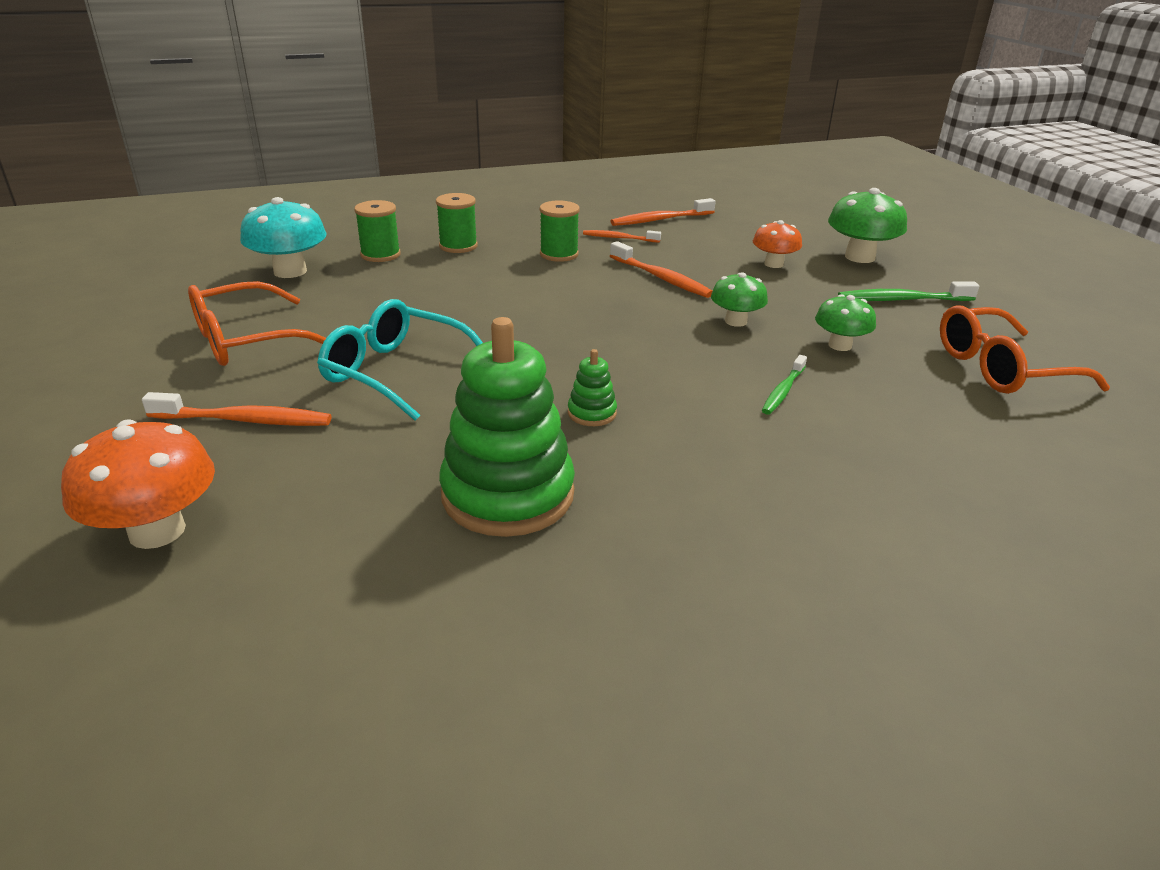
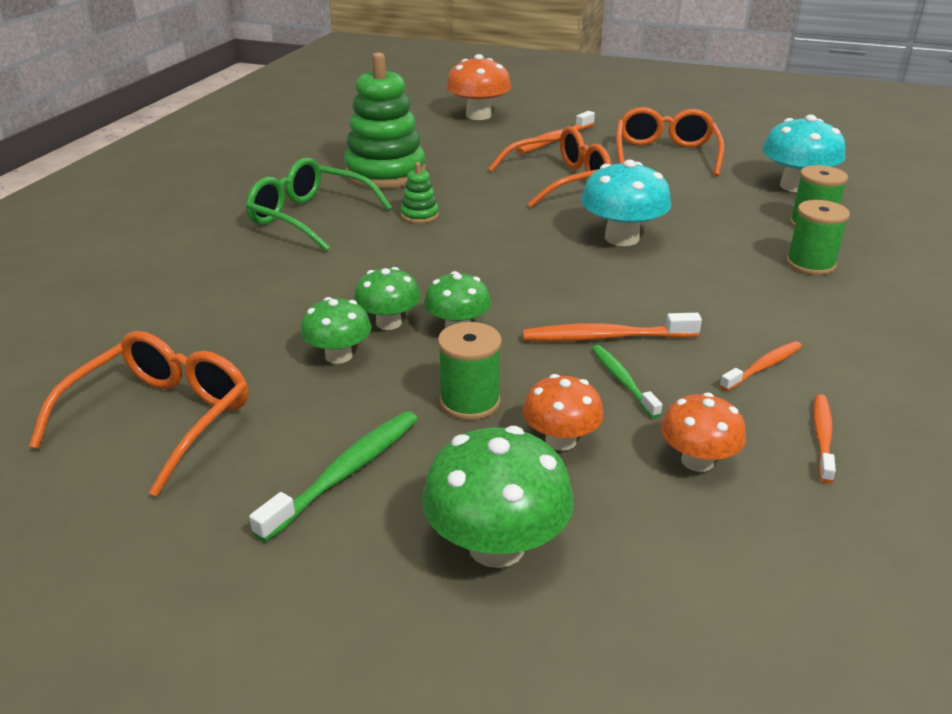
camera: 130 degrees right, 0 degrees up
turquoise glasses [317,299,483,421] -> orange glasses [488,127,612,208]
green spool [540,200,580,262] -> green spool moved to [438,322,502,420]
orange toothbrush [611,198,716,226] -> orange toothbrush [813,394,836,483], size x0.65
green toothbrush [762,355,807,415] -> green toothbrush moved to [592,345,662,418]
none -> green glasses [246,157,392,251]
none -> green mushroom [354,267,420,330]
none -> turquoise mushroom [581,160,671,246]
none -> orange mushroom [661,393,746,472]

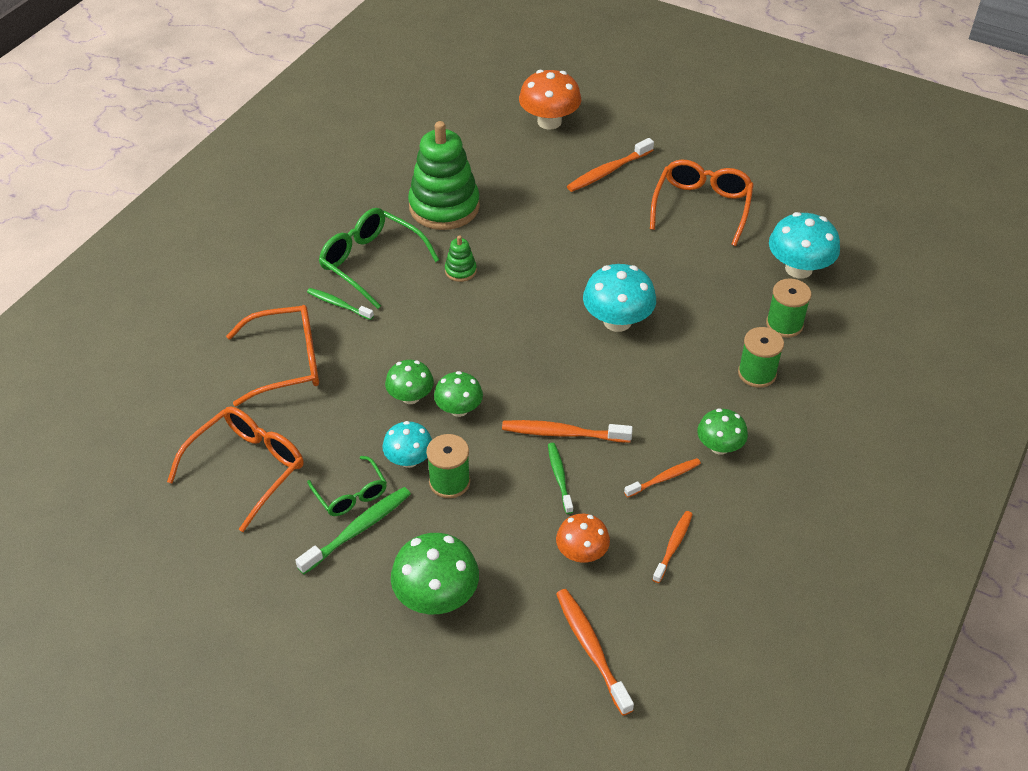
camera: 10 degrees right, 15 degrees up
green mushroom [300,297,371,364] -> green mushroom moved to [697,408,748,455]
orange glasses [488,127,612,208] -> orange glasses moved to [226,305,319,406]
orange mushroom [522,374,604,451] -> none
none -> green toothbrush [307,288,374,320]
none -> green glasses [307,456,387,516]
none -> turquoise mushroom [383,421,432,468]
none -> orange toothbrush [556,589,634,716]

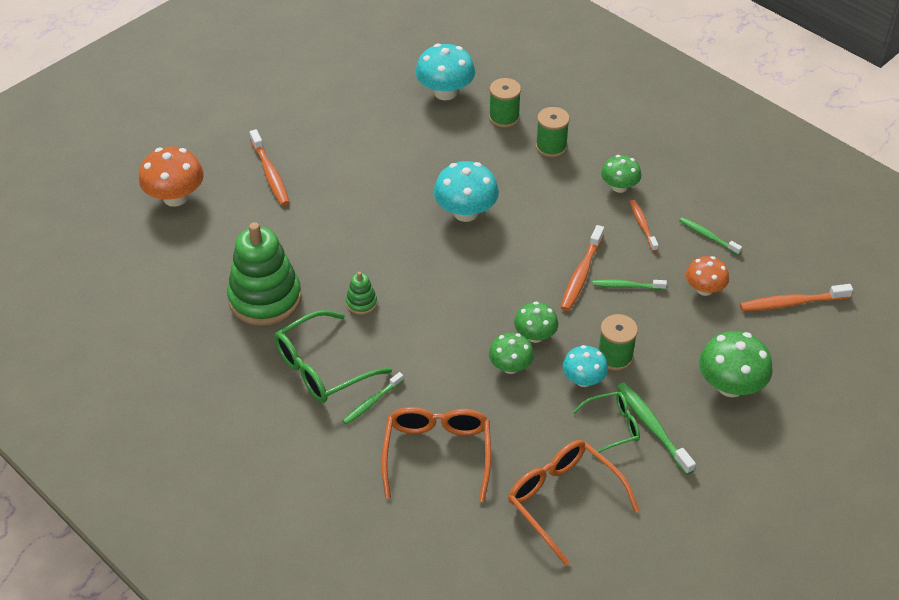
camera: 75 degrees left, 0 degrees up
orange glasses [650,159,754,246] -> none
orange toothbrush [652,511,693,583] -> green toothbrush [679,217,742,255]

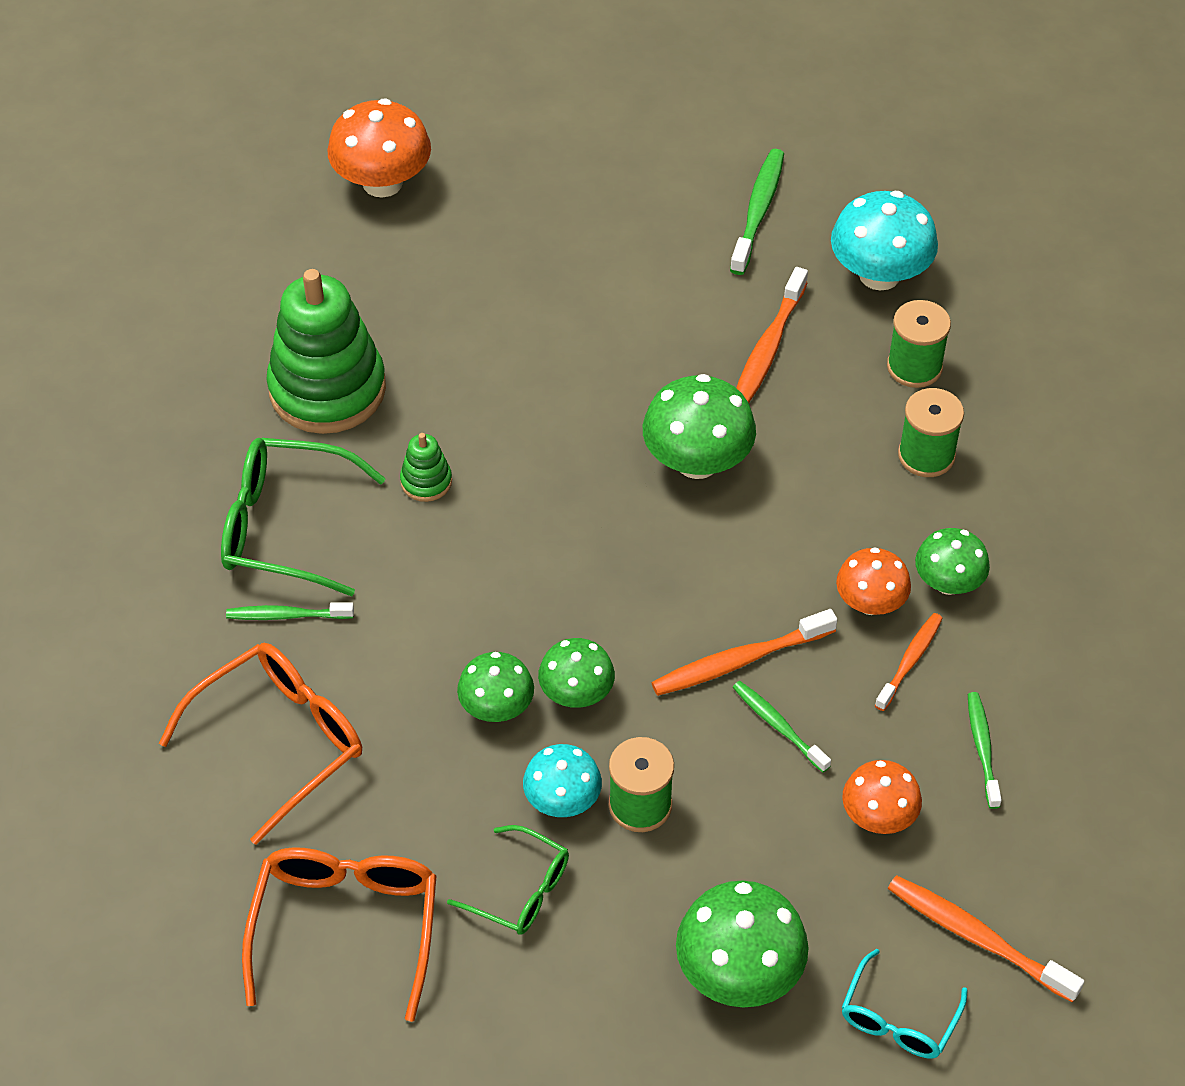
camera: 45 degrees right, 5 degrees up
orange toothbrush [250,129,289,206] -> orange toothbrush moved to [736,267,808,403]
turquoise mushroom [434,161,499,222] -> green mushroom [643,374,756,479]
green toothbrush [617,382,696,475] -> green toothbrush moved to [730,149,784,275]
none -> orange mushroom [836,548,911,615]
none -> turquoise glasses [841,949,967,1059]

